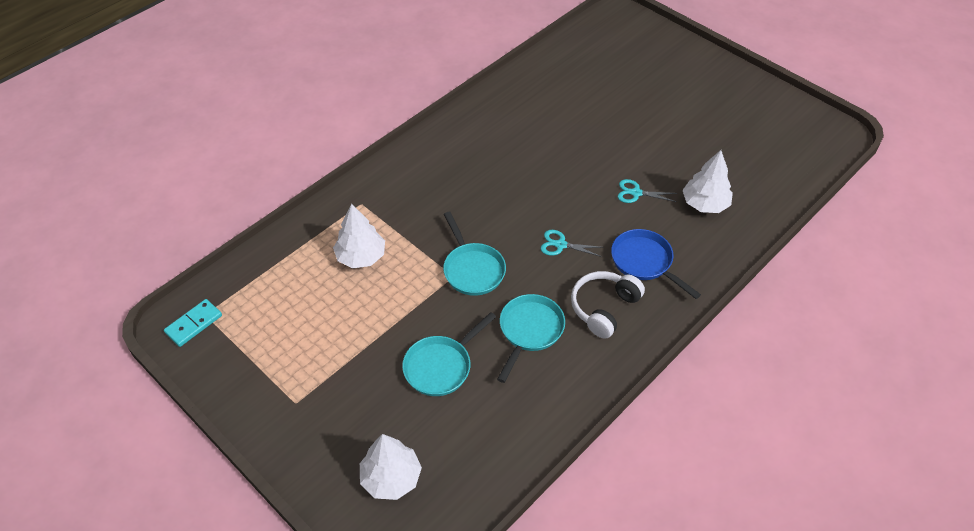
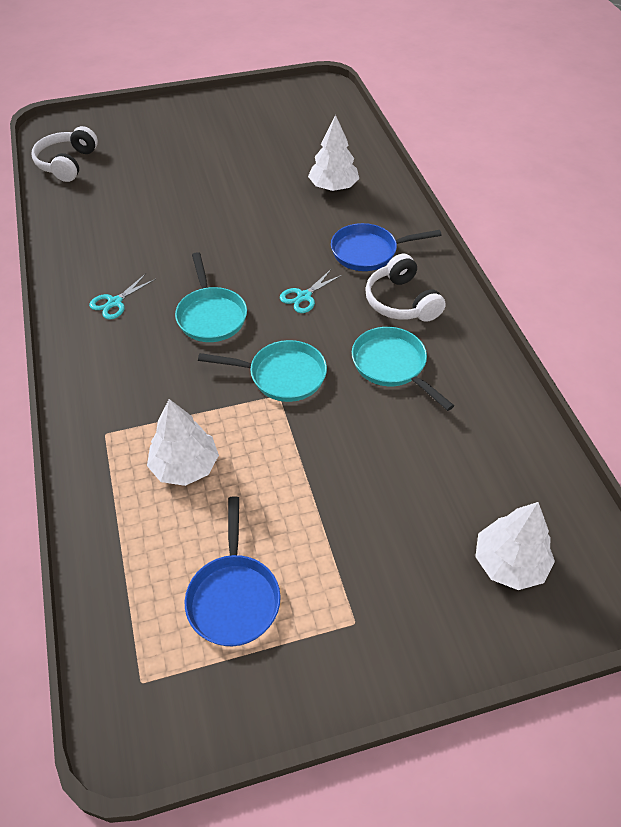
camera: 60 degrees left, 0 degrees up
turquoise domino [164,299,222,347] -> none
turquoise pan [402,312,496,396] -> turquoise pan moved to [175,252,247,342]
turquoise scissors [618,179,677,203] -> turquoise scissors moved to [89,274,156,320]
none -> white headphones [31,126,98,182]
none -> blue pan [185,496,281,646]

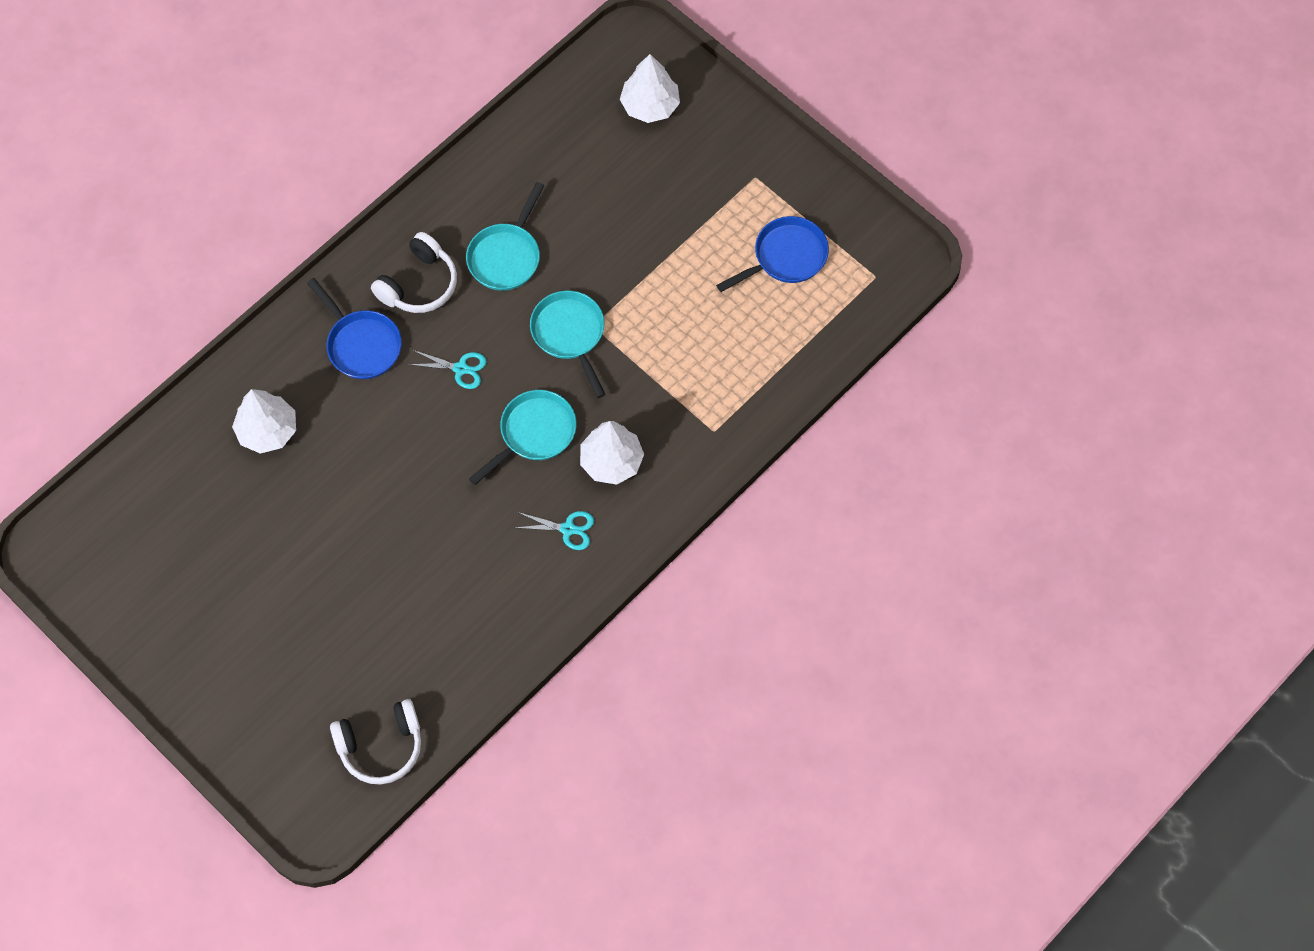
camera: 120 degrees left, 15 degrees up
white tree [147,399,219,486] -> white tree moved to [580,421,644,484]

